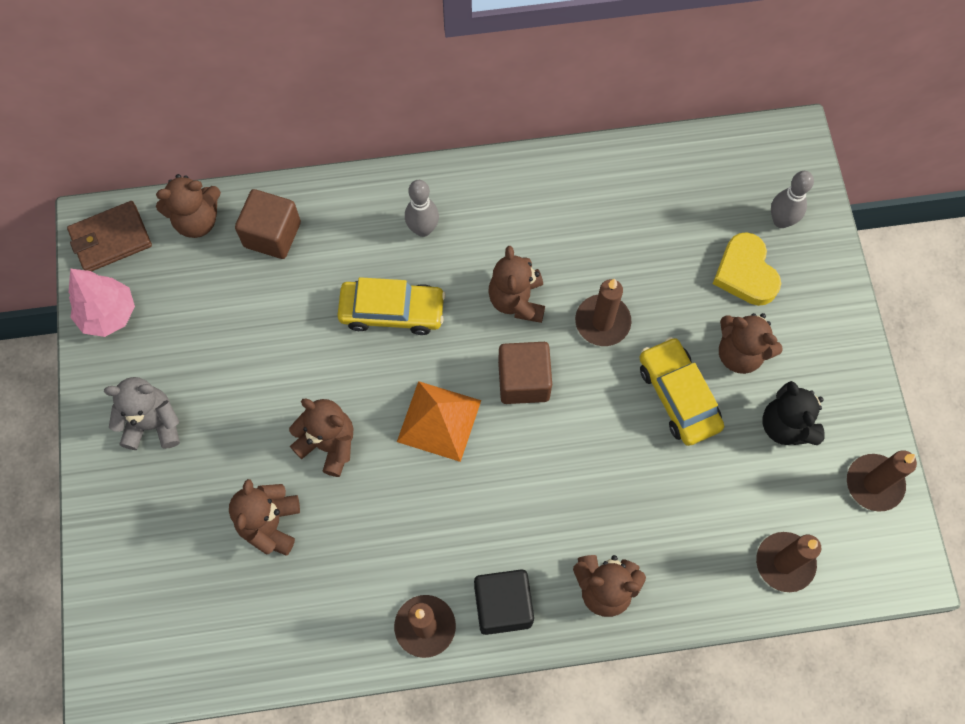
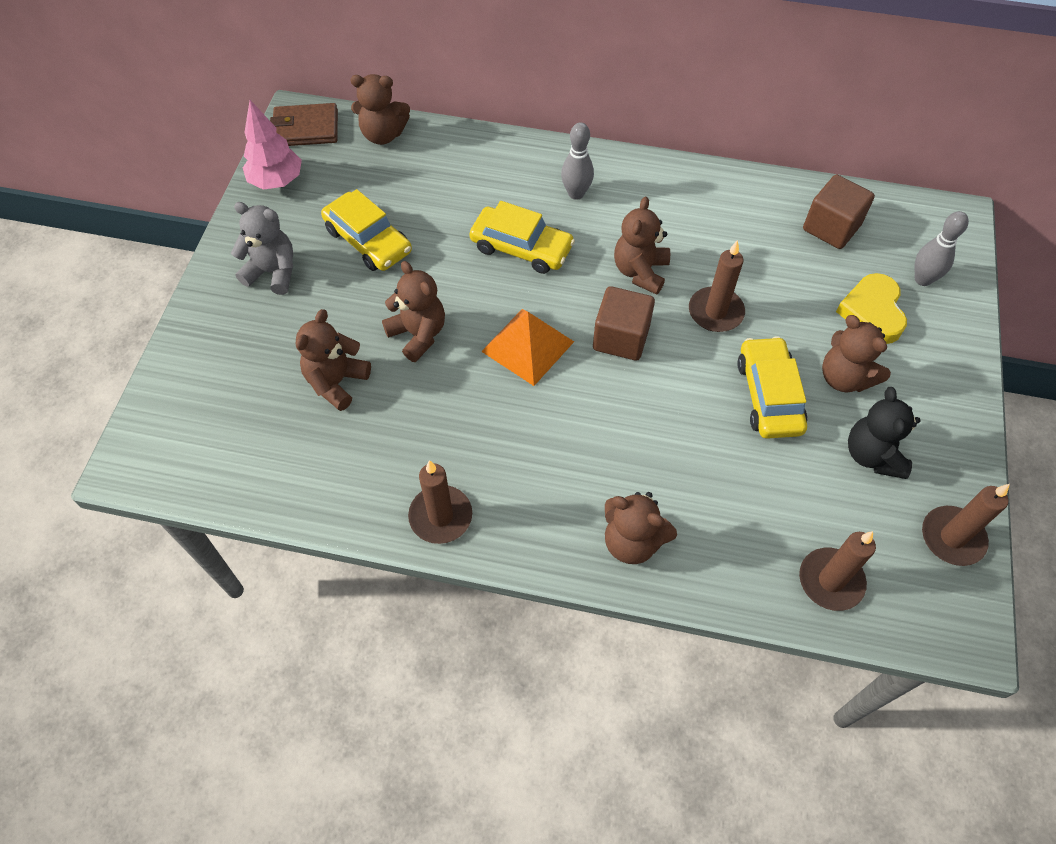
camera: 20 degrees right, 10 degrees down
brown cube [235,189,301,259] -> brown cube moved to [803,174,875,249]
black cube [474,569,534,635] -> none
none -> yellow car [321,189,412,271]

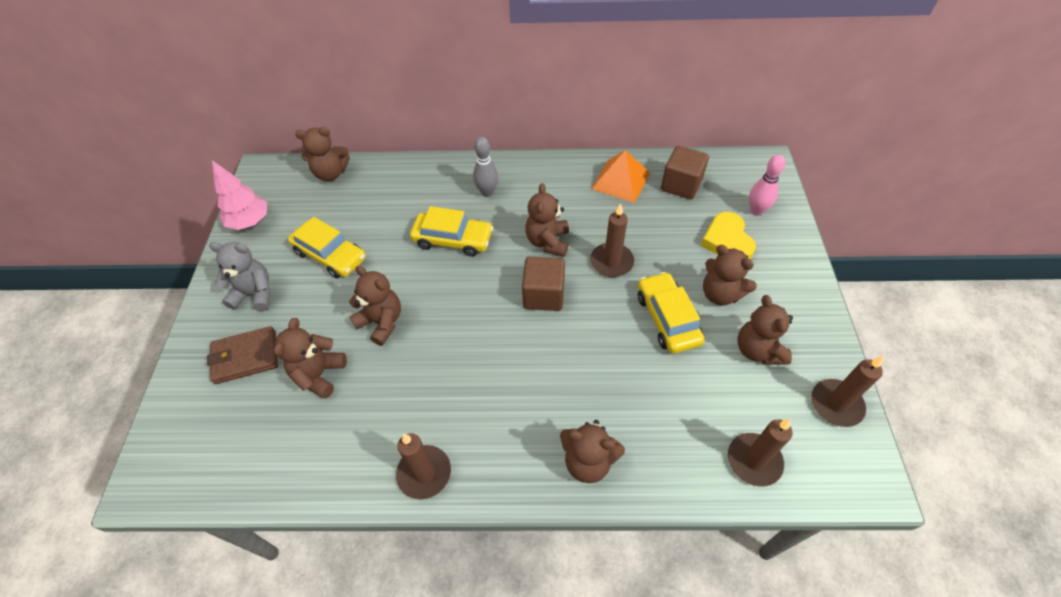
camera: 10 degrees left, 5 degrees down
brown wallet [270,103,338,146] -> brown wallet moved to [207,326,278,384]
orange pyramid [481,309,574,386] -> orange pyramid moved to [591,150,650,203]
black teddy bear [848,387,921,479] -> brown teddy bear [738,295,793,365]
grey bowling pin [914,211,969,286] -> pink bowling pin [749,155,786,216]

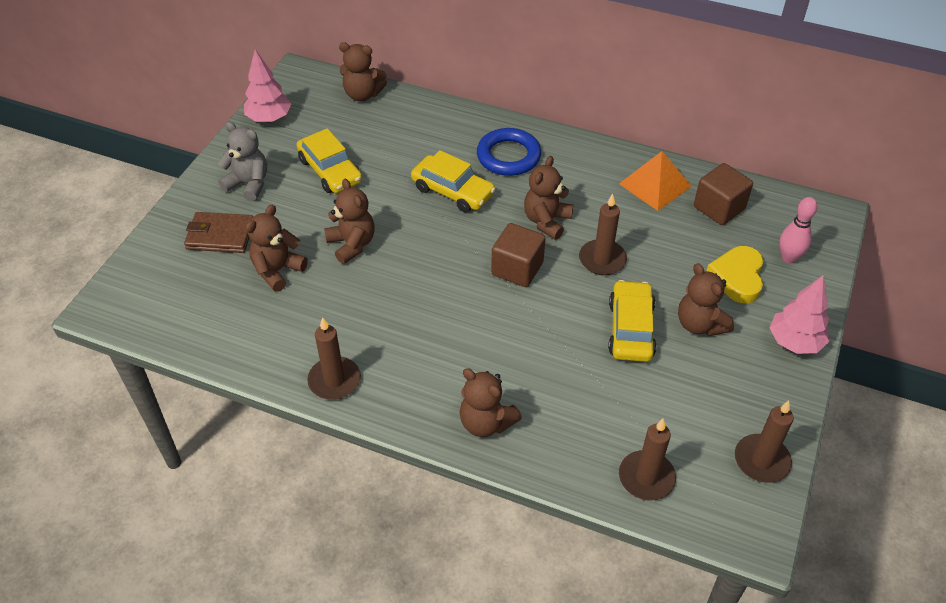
camera: 20 degrees right, 5 degrees down
grey bowling pin [473,137,498,197] -> blue ring [477,128,541,176]
brown teddy bear [738,295,793,365] -> none
none -> pink tree [770,275,829,354]

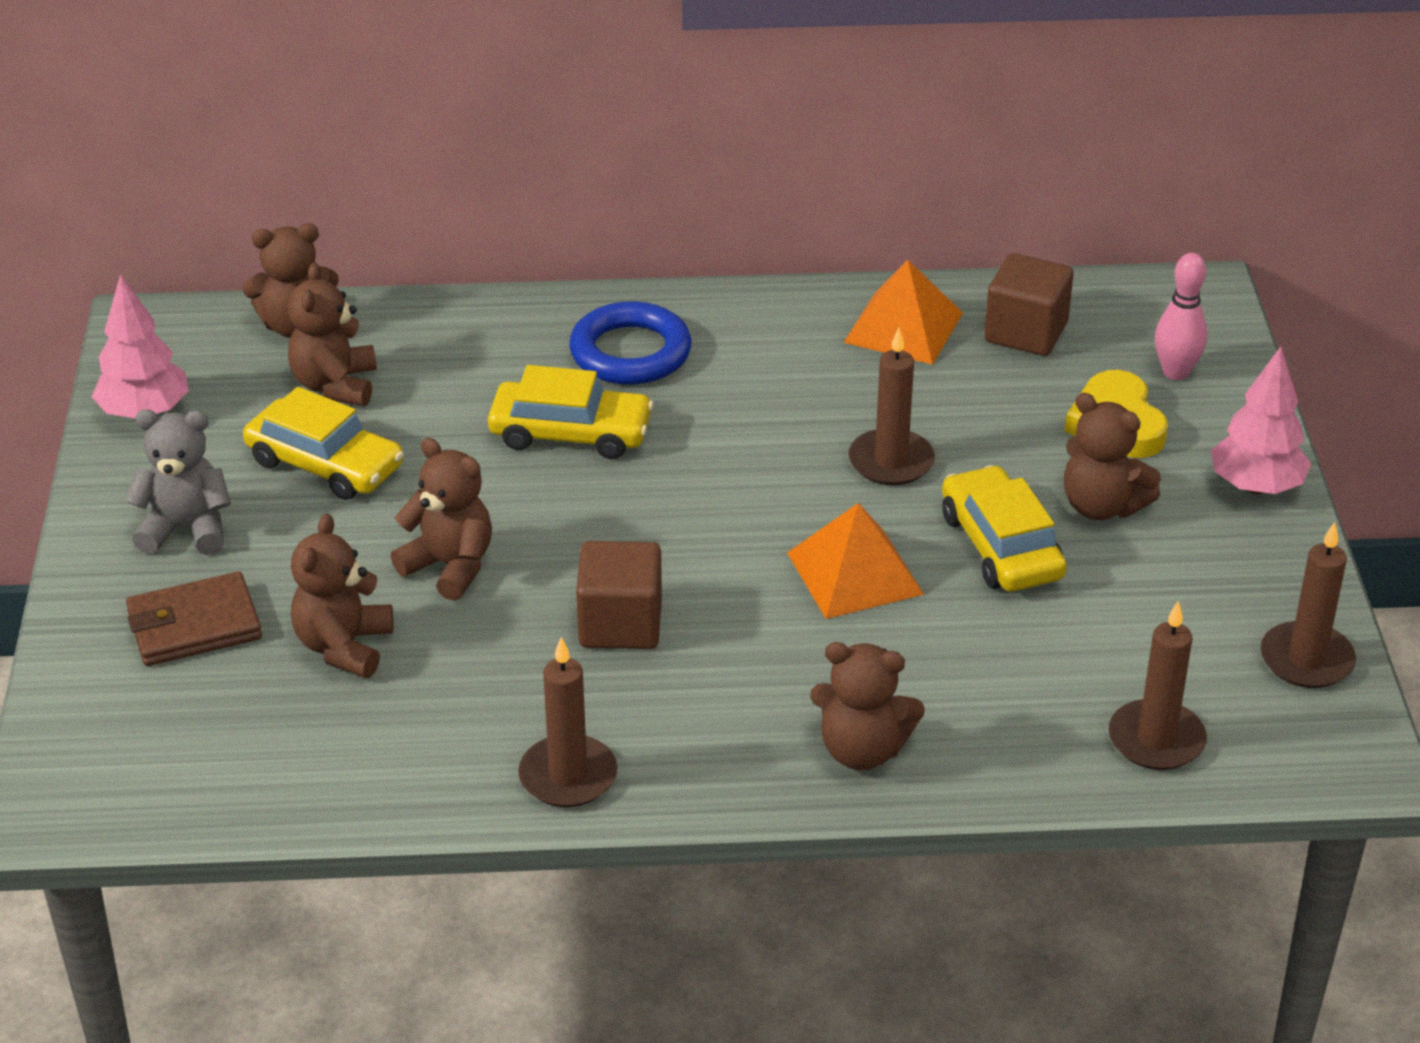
camera: 25 degrees left, 10 degrees down
brown cube [491,223,546,287] -> brown cube moved to [576,541,662,649]
brown teddy bear [524,156,573,240] -> brown teddy bear moved to [288,262,377,406]
none -> orange pyramid [787,503,924,619]

